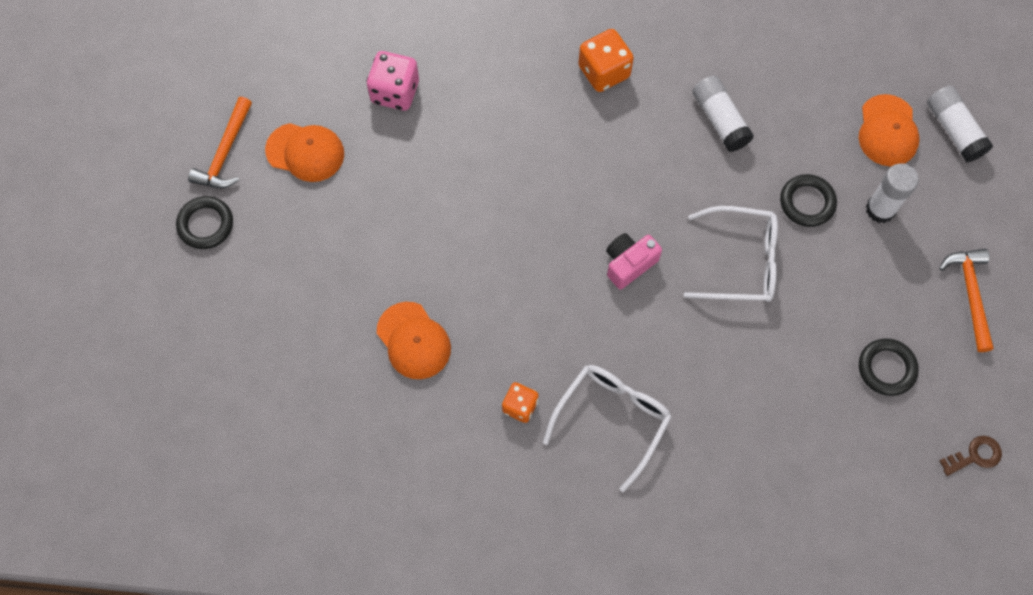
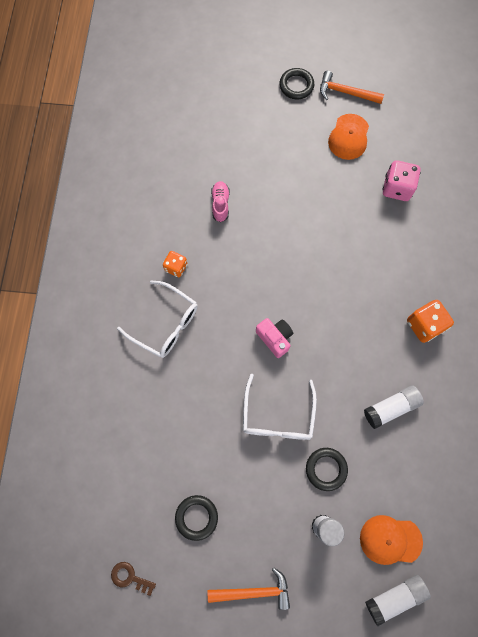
camera: 90 degrees right, 5 degrees up
orange cap [377,302,451,379] -> pink shoe [211,181,230,222]
brown key [939,436,1002,476] -> brown key turned 135 degrees clockwise [111,562,156,596]

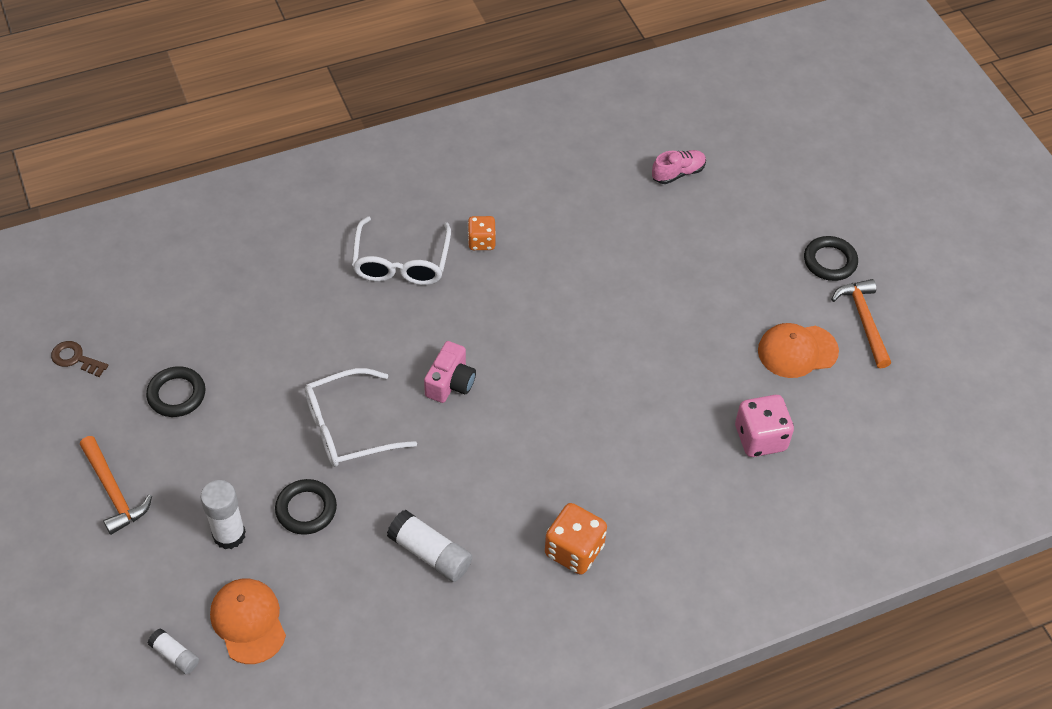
camera: 60 degrees right, 20 degrees down
brown key [111,562,156,596] -> brown key turned 60 degrees counterclockwise [51,341,108,377]
pink shoe [211,181,230,222] -> pink shoe moved to [652,150,706,184]
white glue stick [366,575,431,626] -> white glue stick [148,628,199,674], size x0.59

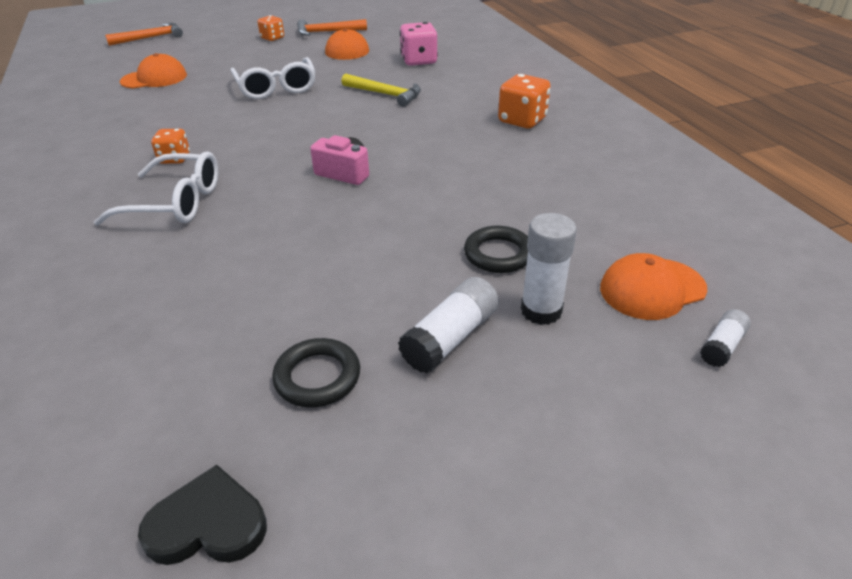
camera: 85 degrees left, 15 degrees down
brown key [51,341,108,377] -> black heart [138,465,267,565]
orange hammer [80,436,152,535] -> orange hammer moved to [105,23,183,46]
white glasses [305,368,417,467] -> white glasses moved to [231,57,316,99]
white glue stick [387,510,472,582] -> white glue stick moved to [398,277,499,374]
pink shoe [652,150,706,184] -> orange cap [119,53,187,89]
black ring [804,236,858,281] -> orange dice [257,15,284,41]
none -> yellow hammer [341,74,421,107]

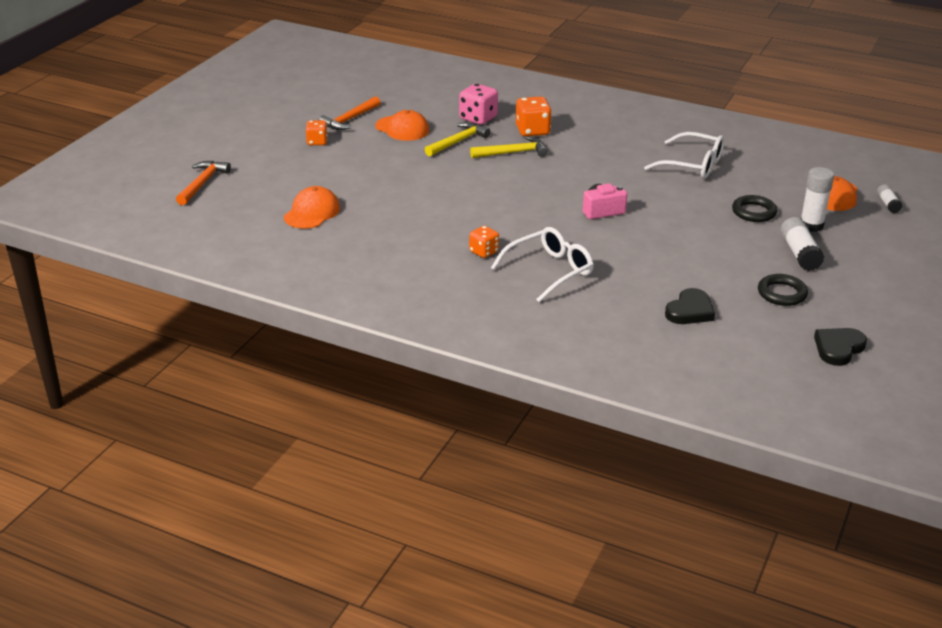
camera: 45 degrees left, 5 degrees down
white glasses [231,57,316,99] -> white glasses moved to [644,132,724,179]
orange dice [498,74,551,128] -> orange dice moved to [516,97,552,136]
none -> yellow hammer [425,122,490,156]
none -> black heart [665,288,715,324]

